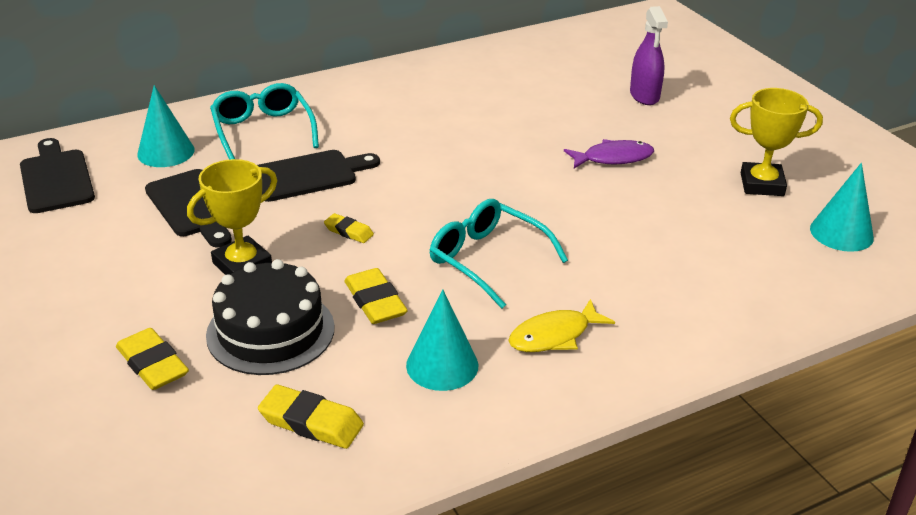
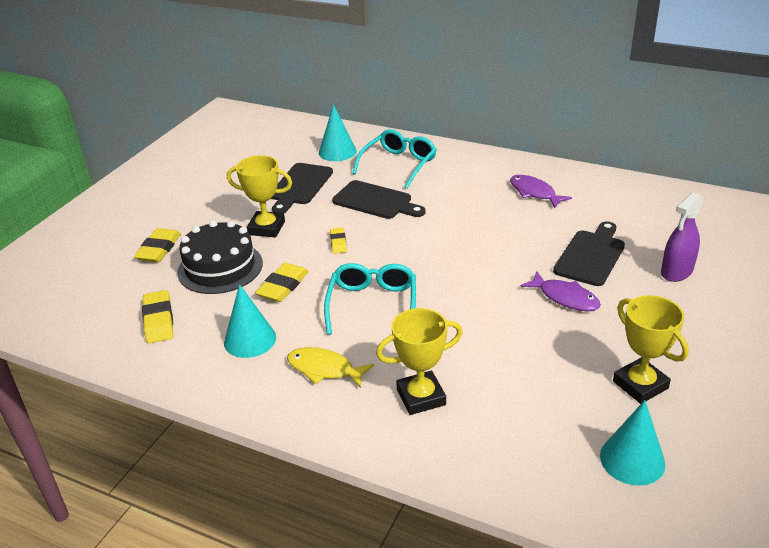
camera: 55 degrees right, 0 degrees up
black cutting board [20,138,95,213] -> black cutting board moved to [553,221,625,286]
none -> yellow trophy [376,308,463,415]
none -> purple fish [510,175,572,208]

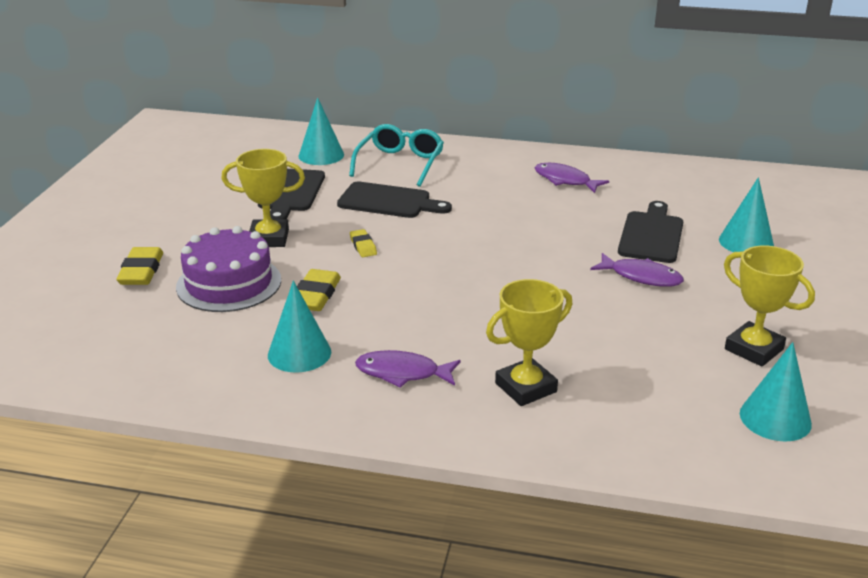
camera: 15 degrees left, 5 degrees down
yellow eraser [142,290,173,343] -> none
black cake [177,220,263,294] -> purple cake [176,226,281,312]
yellow fish [287,347,374,388] -> purple fish [355,350,461,388]
turquoise glasses [324,263,416,335] -> none
purple spray bottle [661,192,703,282] -> turquoise cone [719,177,774,252]

